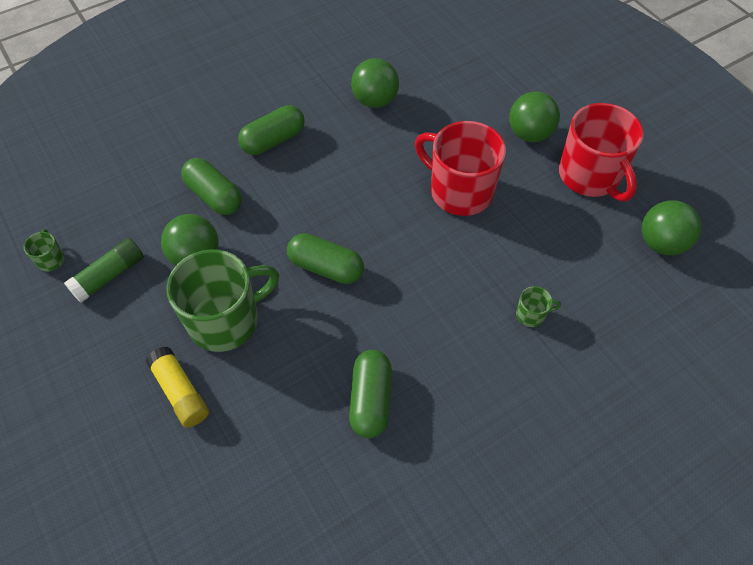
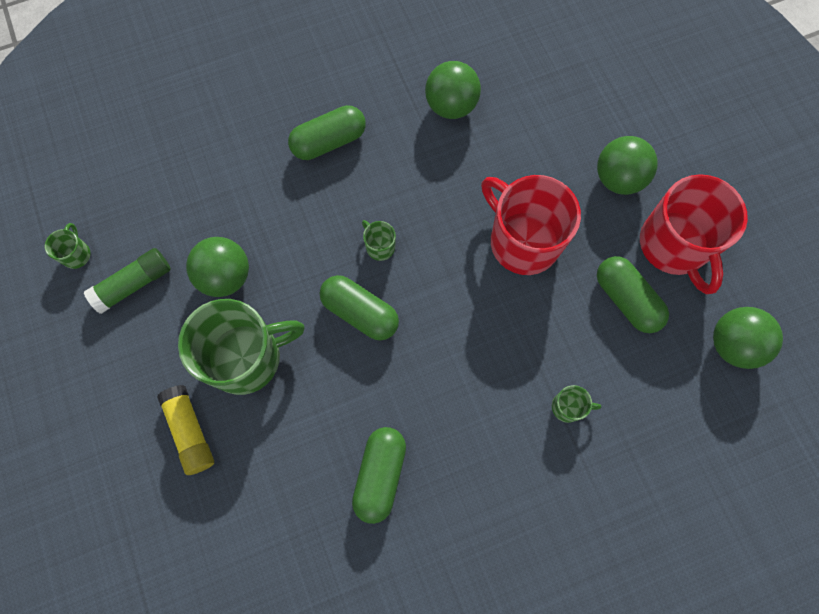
camera: 10 degrees right, 15 degrees up
green capsule [181,158,242,215] -> green capsule moved to [597,256,669,333]
none -> green mug [362,220,396,261]

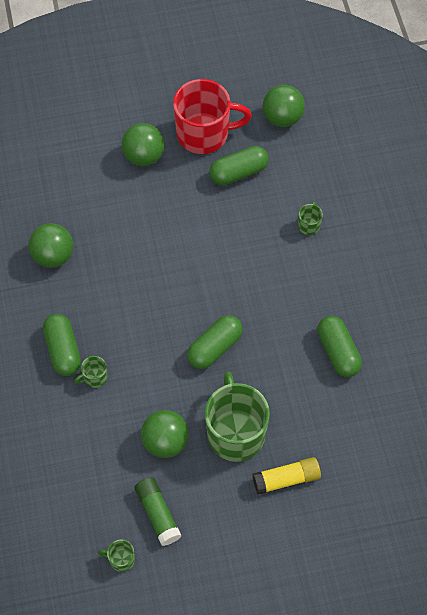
camera: 80 degrees left, 10 degrees down
green capsule [352,427,406,524] -> green capsule turned 45 degrees clockwise [317,316,362,377]
green mug [362,220,396,261] -> green mug moved to [75,356,107,388]
red mug [481,175,581,275] -> none

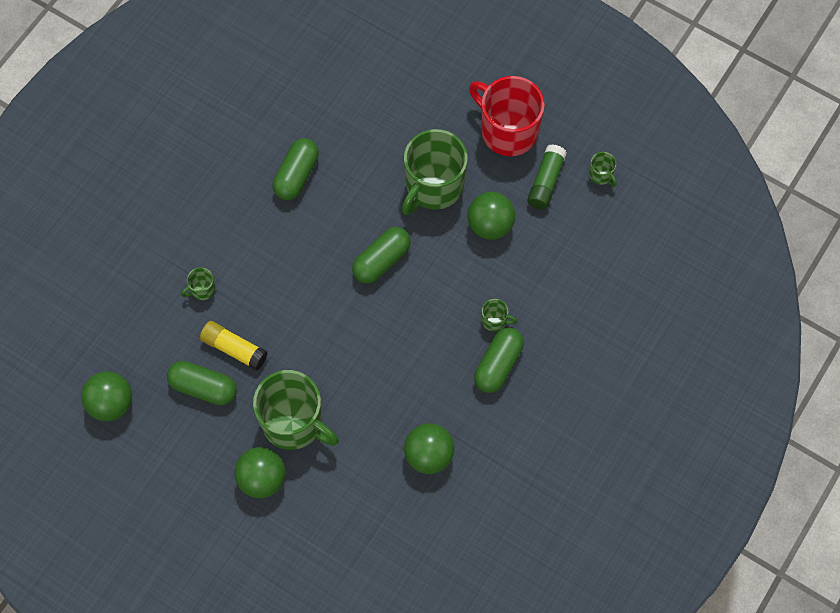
camera: 135 degrees left, 5 degrees up
red mug [173,79,252,154] -> red mug moved to [469,76,545,156]
green capsule [187,315,243,369] -> green capsule turned 45 degrees counterclockwise [352,227,411,284]
yellow glue stick [252,457,321,495] -> yellow glue stick moved to [200,321,268,371]
none -> green mug [253,370,339,450]

